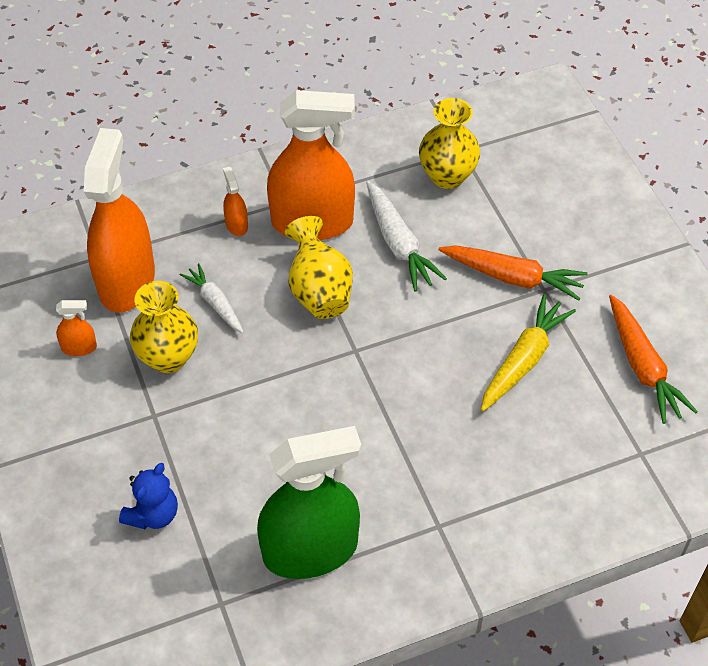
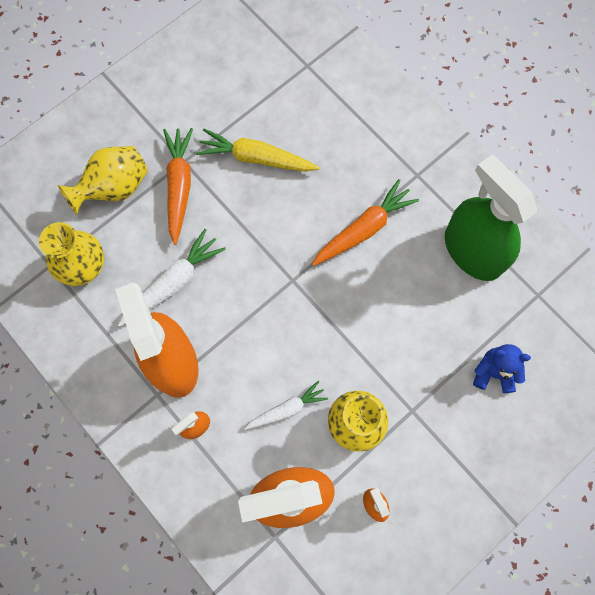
camera: 110 degrees left, 20 degrees up
white carrot [180,263,244,333] -> white carrot turned 150 degrees counterclockwise [244,381,328,430]
yellow vase [285,216,353,319] -> yellow vase moved to [58,146,148,215]
orange carrot [609,295,698,424] -> orange carrot moved to [312,179,419,266]

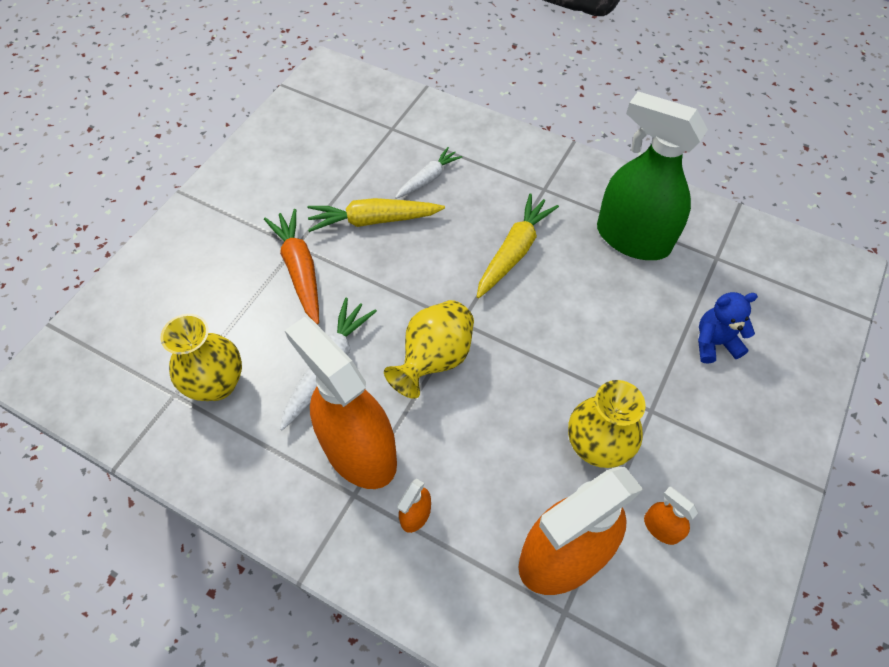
camera: 20 degrees left, 15 degrees down
yellow vase [58,146,148,215] -> yellow vase moved to [384,300,474,399]
white carrot [244,381,328,430] -> white carrot moved to [395,147,462,199]
orange carrot [312,179,419,266] -> yellow carrot [477,193,559,298]

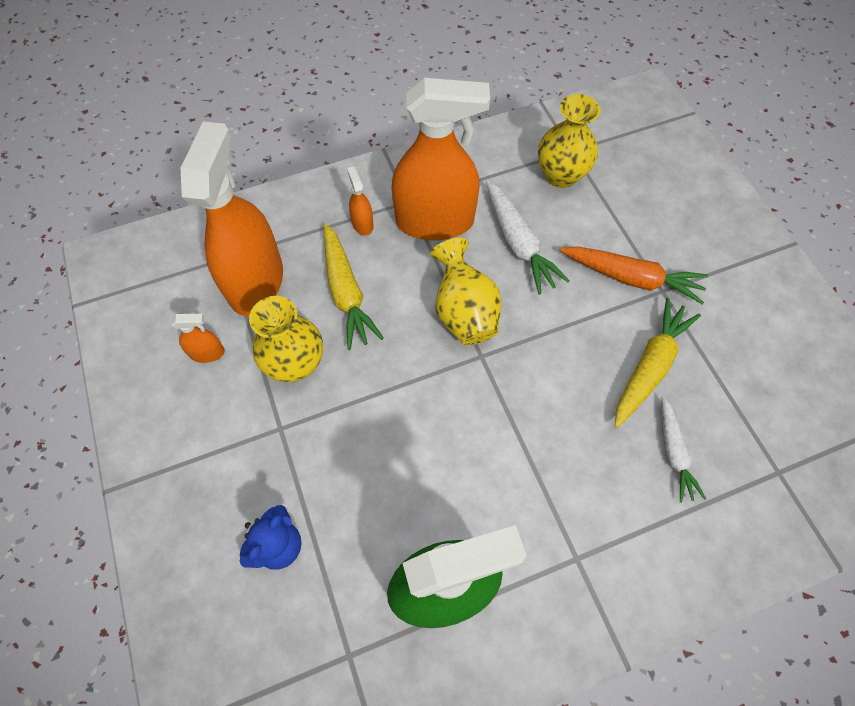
camera: 130 degrees right, 5 degrees up
yellow carrot [477,193,559,298] -> yellow carrot moved to [324,224,384,350]

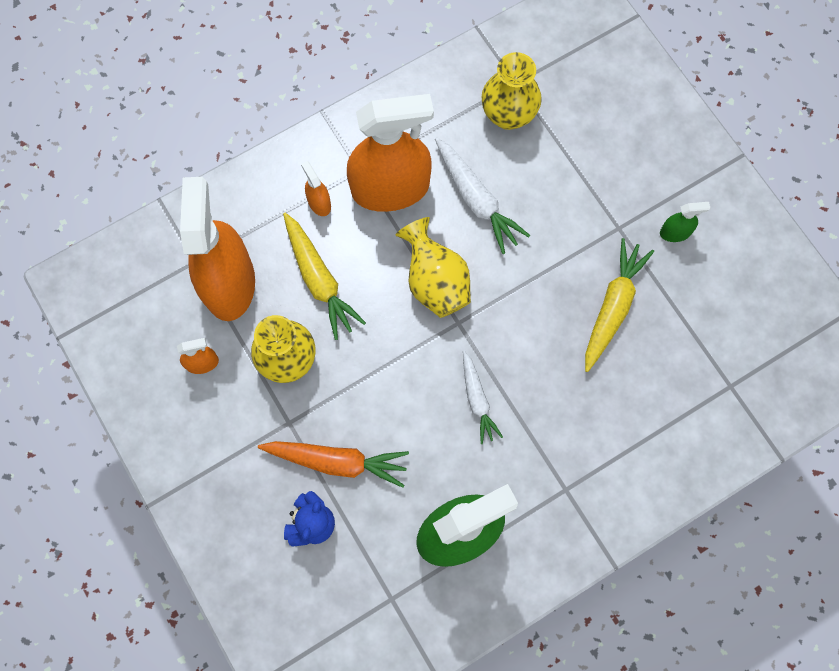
camera: 10 degrees left, 10 degrees up
orange carrot [559,246,708,304] -> orange carrot moved to [258,441,409,488]
white carrot [661,396,706,503] -> white carrot moved to [463,351,503,444]
none -> green spray bottle [660,202,710,242]

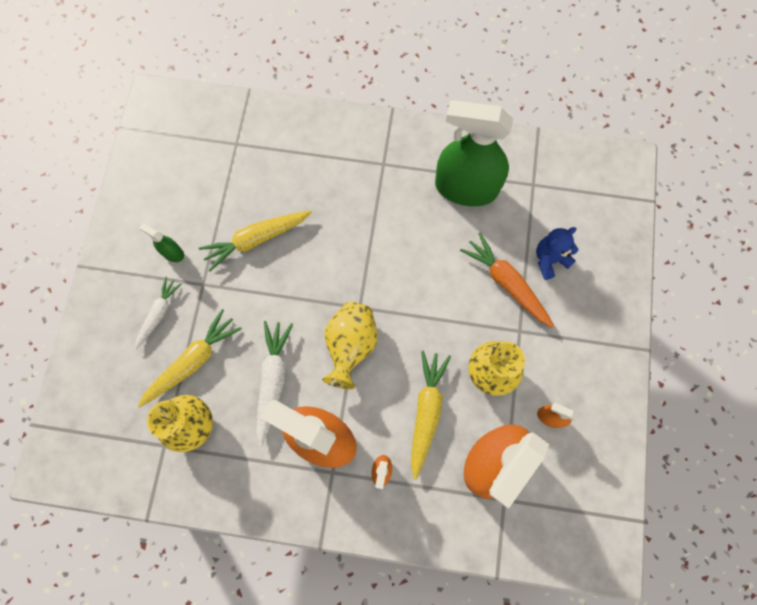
camera: 140 degrees left, 0 degrees up
white carrot [463,351,503,444] -> white carrot moved to [135,277,182,350]
none -> yellow carrot [138,309,242,408]

